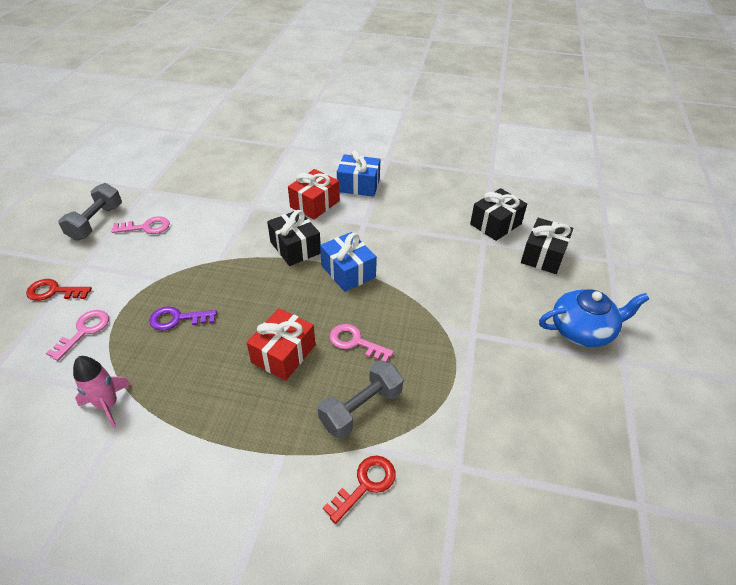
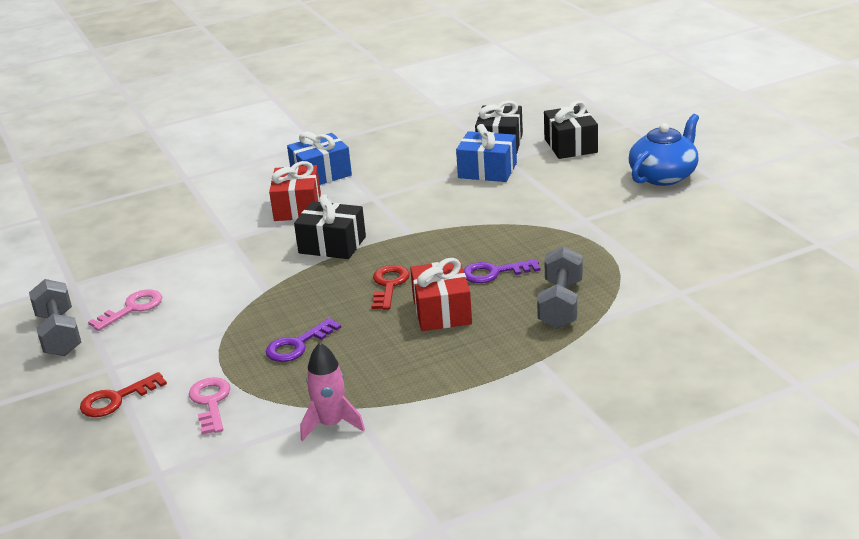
camera: 35 degrees left, 15 degrees down
blue gift [320,232,377,292] -> blue gift moved to [456,124,517,182]
red key [323,455,396,524] -> red key moved to [371,265,410,310]
pink key [330,324,394,362] -> purple key [463,259,540,283]

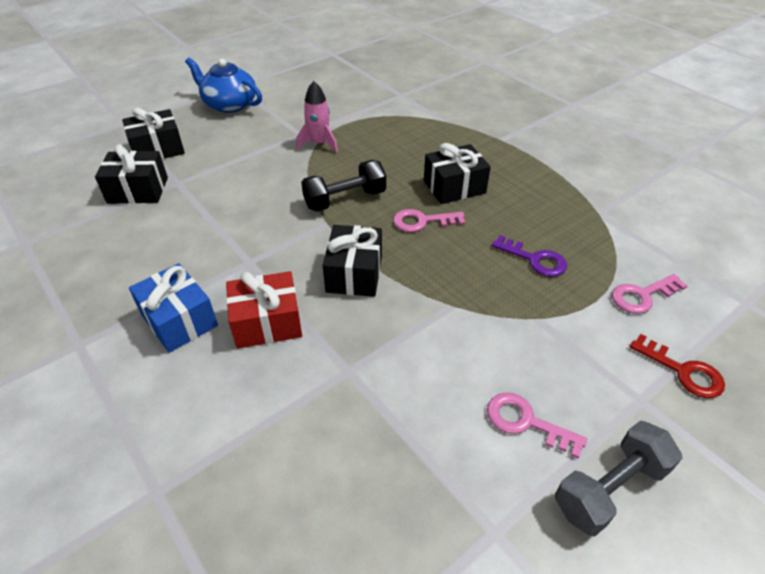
camera: 105 degrees left, 15 degrees up
pink rocket [300,343,365,441] -> pink rocket moved to [296,81,338,153]
red key [371,265,410,310] -> pink key [393,209,465,232]
red gift [410,258,472,331] -> black gift [424,143,491,204]
blue gift [456,124,517,182] -> none
purple key [463,259,540,283] -> none
grey dumbbell [537,246,583,329] -> none
none -> black dumbbell [301,160,386,212]

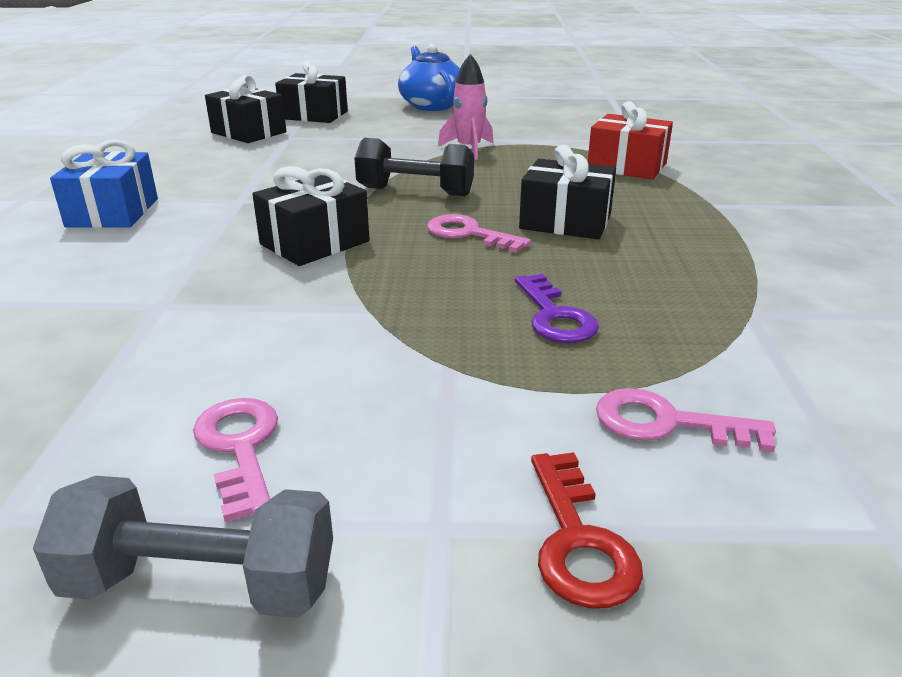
camera: 40 degrees right, 15 degrees down
red gift [226,271,302,349] -> red gift moved to [588,101,673,180]

